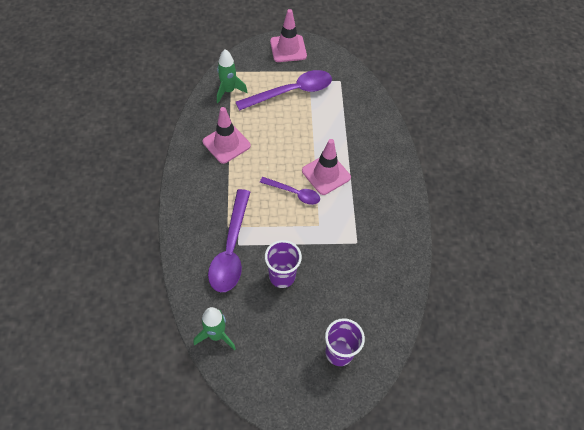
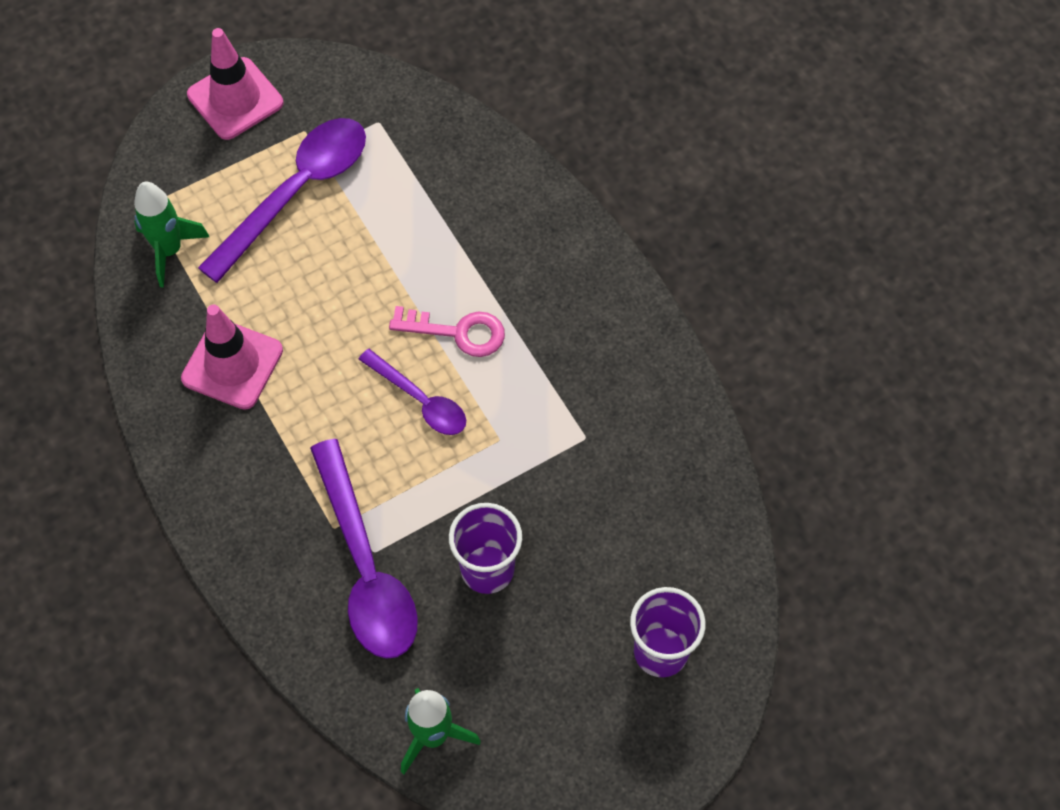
camera: 25 degrees left, 5 degrees up
purple spoon [260,177,320,205] -> purple spoon turned 45 degrees clockwise [358,349,466,435]
pink traffic cone [302,139,351,195] -> pink key [389,306,505,357]

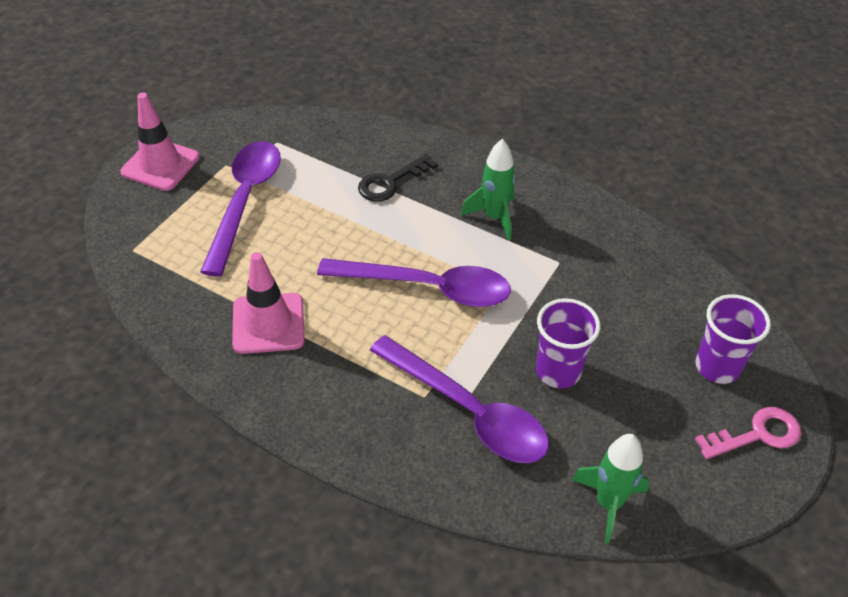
camera: 30 degrees left, 15 degrees down
green rocket [134,182,209,287] -> green rocket moved to [461,139,516,241]
purple spoon [358,349,466,435] -> purple spoon [317,258,511,307], size x1.74
pink key [389,306,505,357] -> pink key moved to [695,407,801,459]
none -> black key [358,154,437,202]

